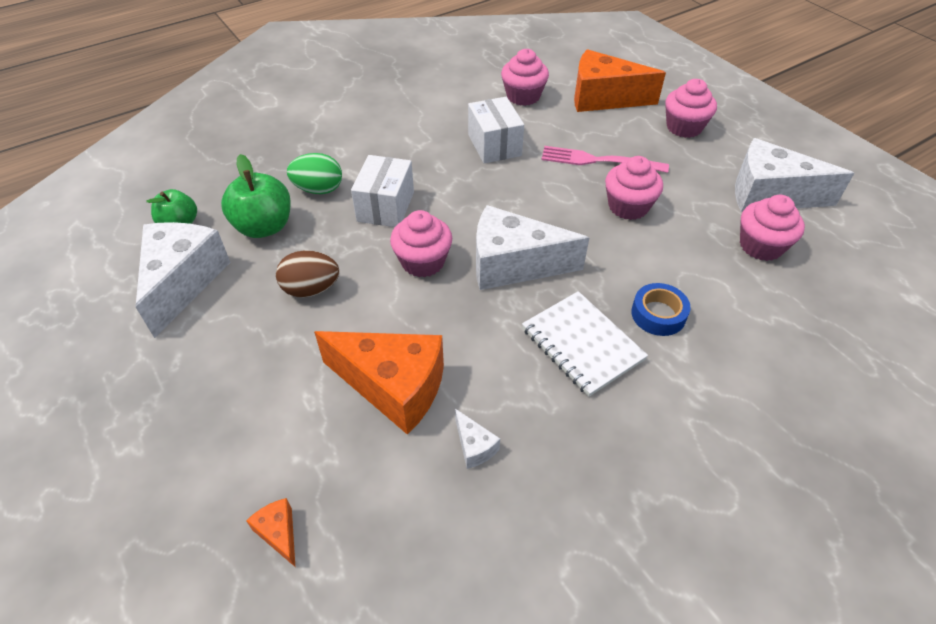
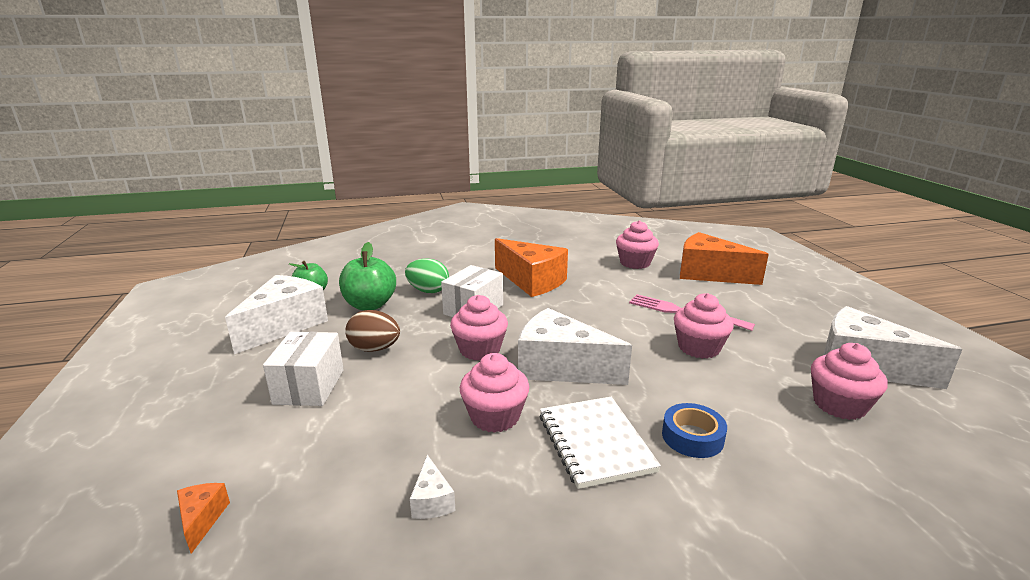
camera: 20 degrees right, 25 degrees down
orange cheese [314,331,444,435] -> orange cheese moved to [495,238,568,297]
white box [468,97,524,163] -> white box moved to [263,332,344,406]
pink cupcake [665,79,717,138] -> pink cupcake moved to [460,353,529,433]

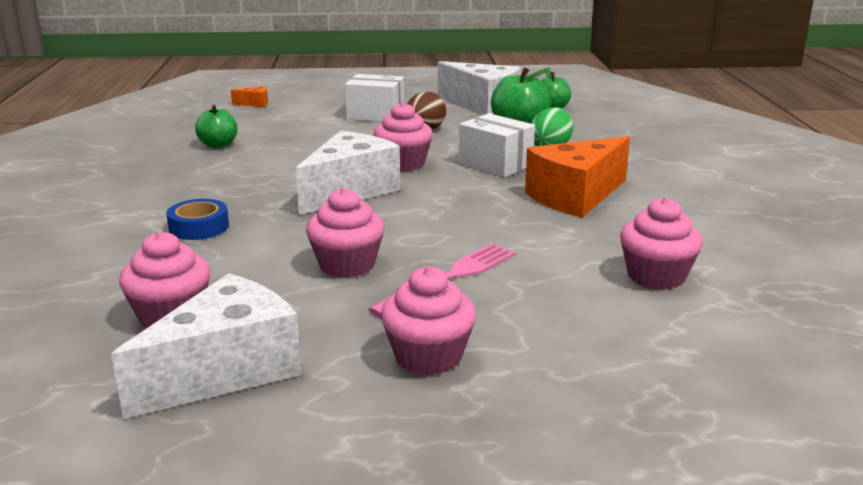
camera: 100 degrees right, 0 degrees up
white cheese [410,455,456,519] -> green apple [195,105,238,148]
pink cupcake [460,353,529,433] -> pink cupcake moved to [381,266,476,375]
white notebook [540,397,661,489] -> none
orange cheese [680,232,769,285] -> none

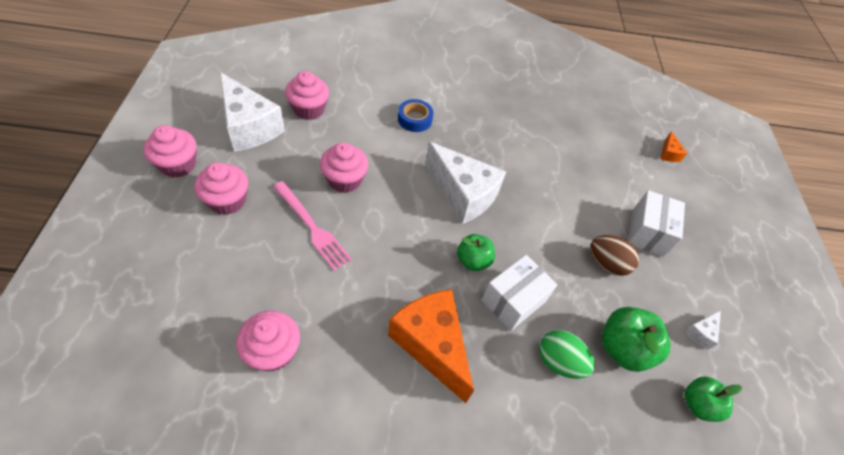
camera: 90 degrees right, 30 degrees up
green apple [195,105,238,148] -> green apple moved to [457,234,495,271]
pink cupcake [374,102,433,171] -> pink cupcake moved to [143,125,197,178]
white cheese [438,61,520,115] -> white cheese [684,310,721,350], size x0.42

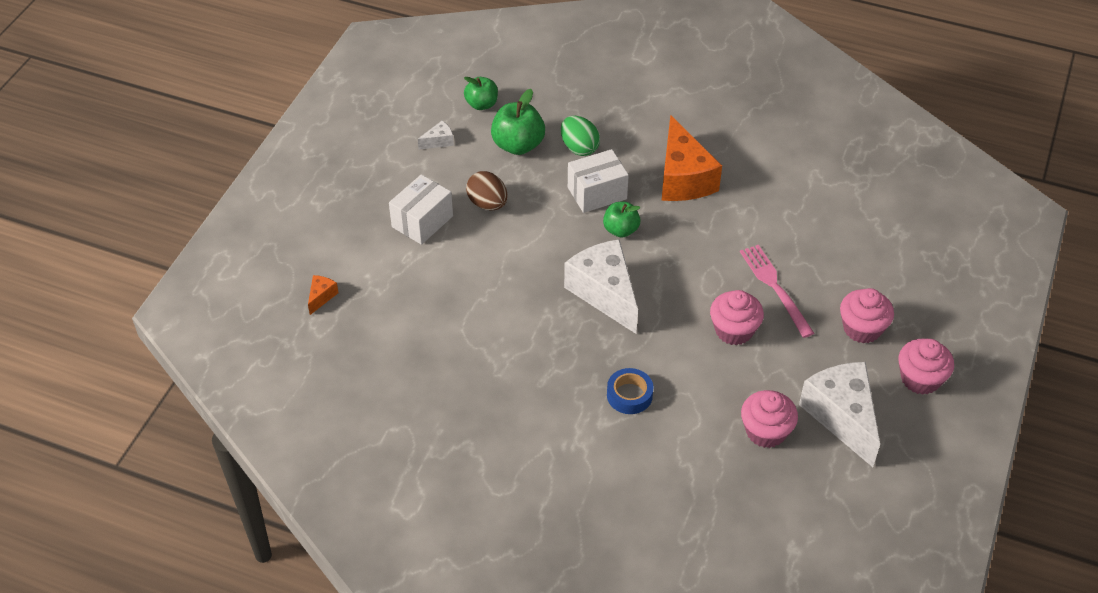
camera: 155 degrees left, 5 degrees down
pink cupcake [236,311,300,371] -> none

